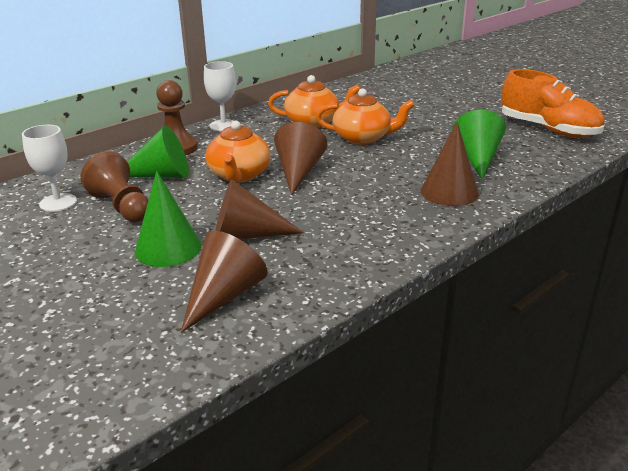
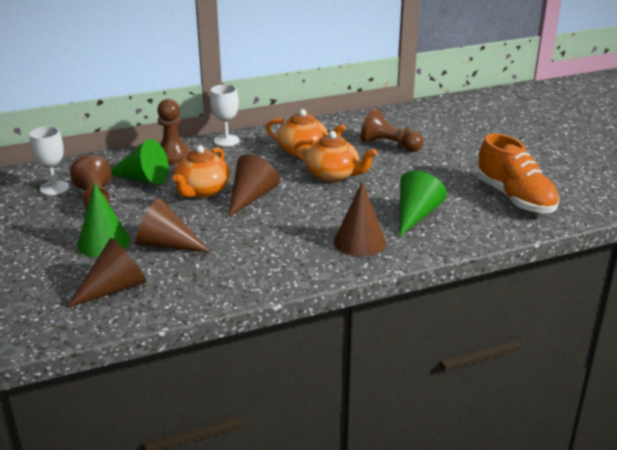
camera: 20 degrees right, 0 degrees up
none -> brown pawn [360,107,424,152]

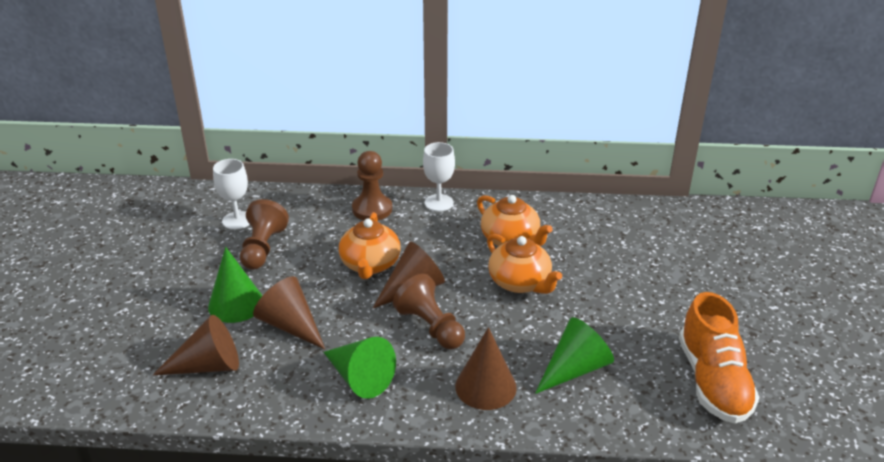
camera: 25 degrees right, 5 degrees up
green cone [111,139,169,185] -> green cone moved to [323,337,396,399]
orange teapot [173,145,230,198] -> orange teapot turned 45 degrees counterclockwise [339,212,400,279]
brown pawn [360,107,424,152] -> brown pawn moved to [393,274,465,349]

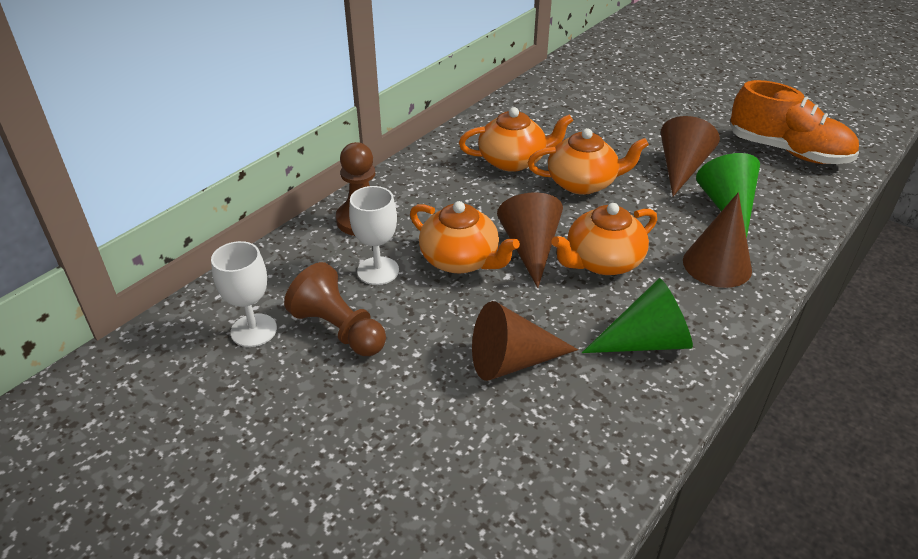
camera: 55 degrees left, 5 degrees up
brown cone [153,315,239,375] -> brown cone moved to [661,116,720,196]
green cone [208,247,262,323] -> none
brown pawn [393,274,465,349] -> orange teapot [551,203,657,275]
white goblet [423,142,455,212] -> white goblet moved to [349,186,399,285]

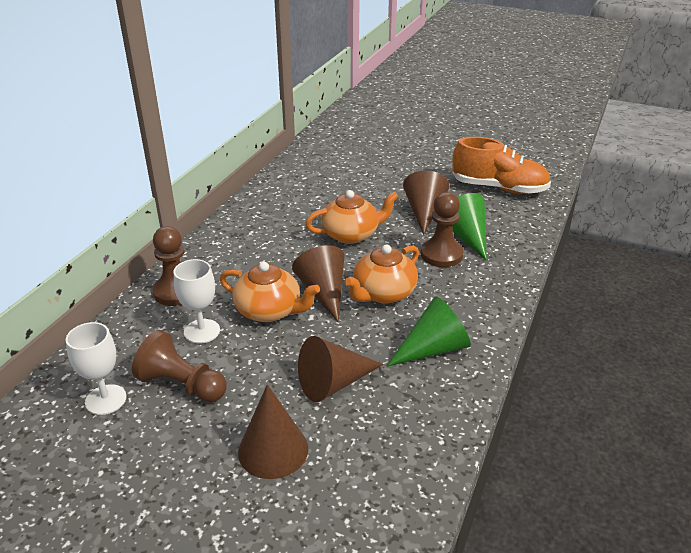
camera: 15 degrees left, 5 degrees down
orange teapot [459,107,573,172] -> none
brown cone [683,192,752,288] -> brown cone moved to [238,384,308,479]
none -> brown pawn [421,192,464,267]

